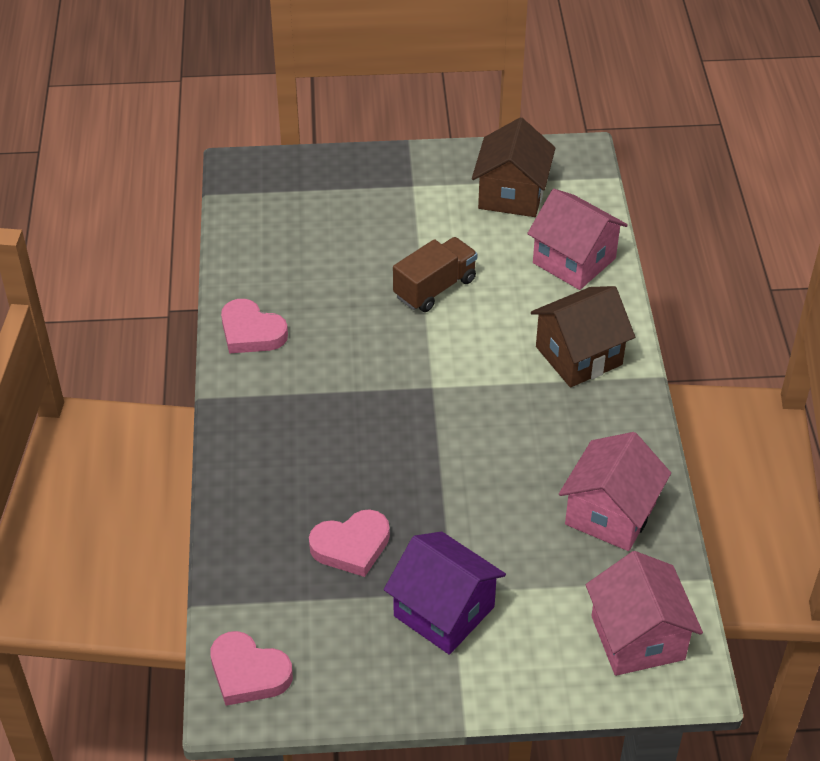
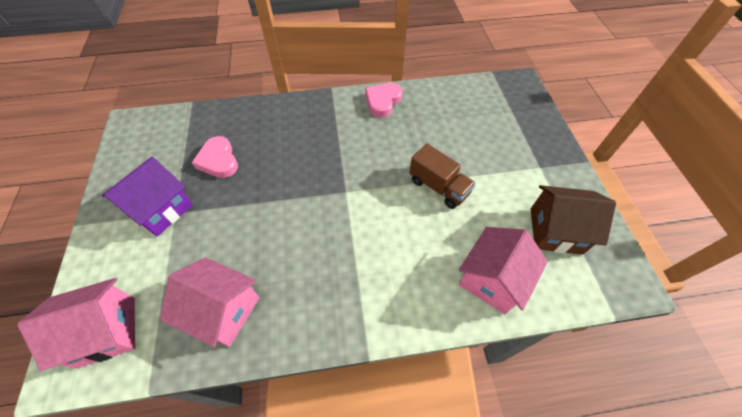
camera: 85 degrees right, 10 degrees up
pink heart [211,631,293,706] -> none
brown house [531,286,635,388] -> none

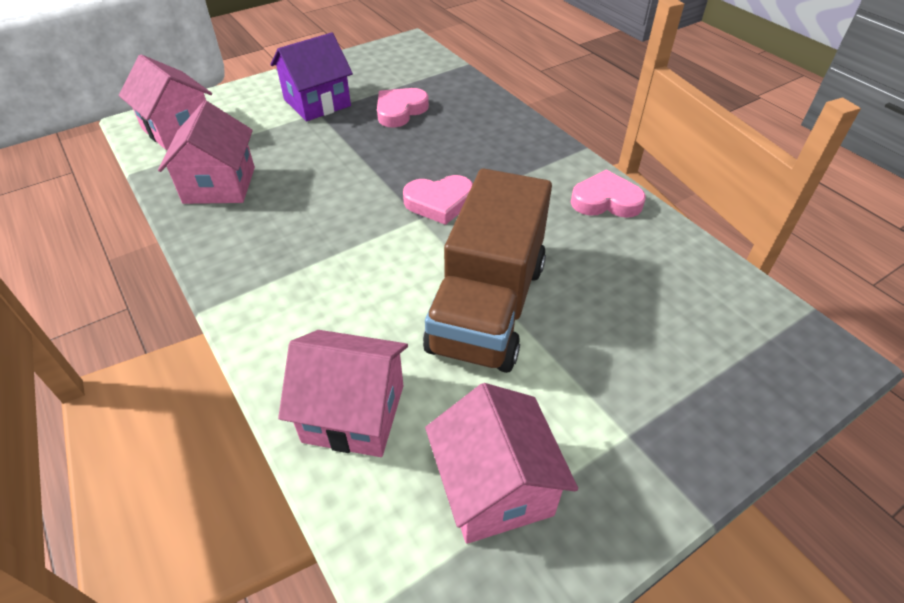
camera: 65 degrees right, 10 degrees down
purple house [102,157,193,236] -> purple house turned 45 degrees counterclockwise [270,32,353,121]
brown truck [409,144,476,209] -> brown truck [423,168,552,373], size x1.80
brown house [530,185,616,255] -> pink house [425,383,578,544]
none -> pink heart [403,175,473,225]

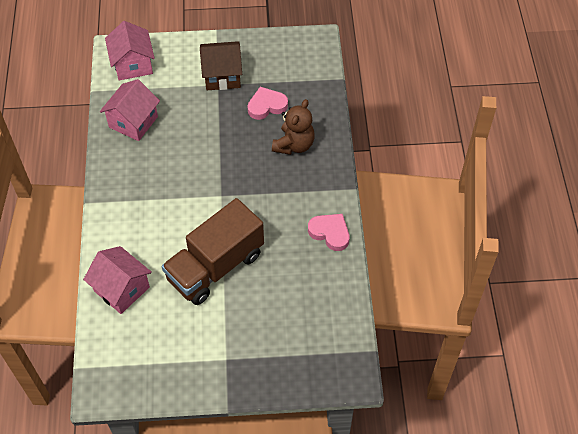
camera: 30 degrees right, 10 degrees up
purple house [270,32,353,121] -> brown house [200,41,242,90]
pink heart [403,175,473,225] -> none
pink house [425,383,578,544] -> none
none -> brown teddy bear [272,99,315,155]

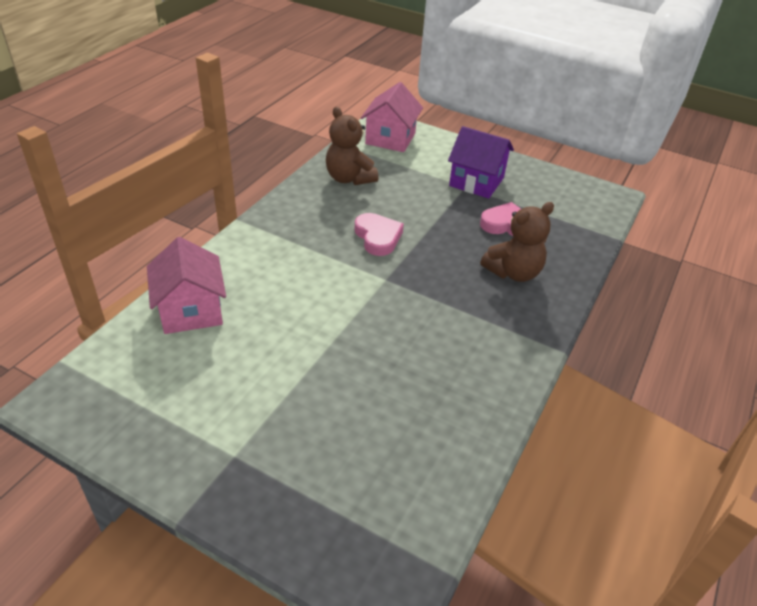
camera: 30 degrees right, 15 degrees down
pink house [100,79,160,141] -> brown teddy bear [326,107,379,185]
brown truck [162,198,264,305] -> none
brown house [200,41,242,90] -> purple house [448,126,514,199]
pink heart [308,214,349,251] -> pink heart moved to [355,213,404,256]

